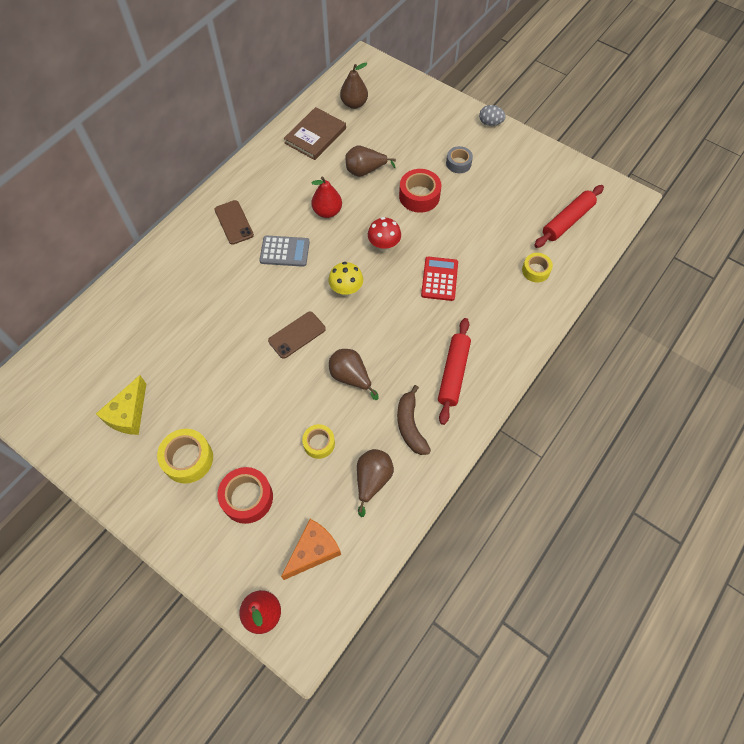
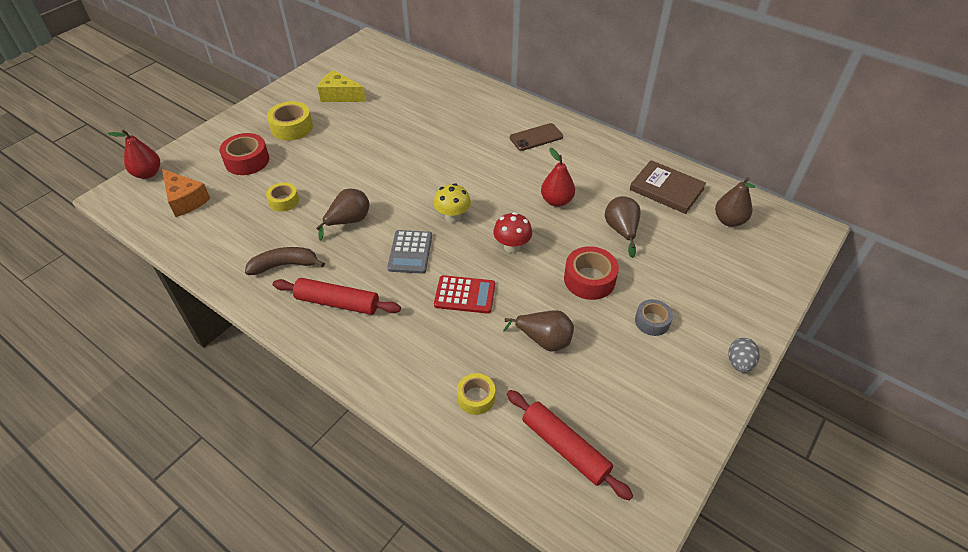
camera: 90 degrees right, 15 degrees down
grey calculator [259,235,310,267] -> grey calculator moved to [387,230,432,274]
brown phone [268,311,326,359] -> none
brown pear [357,449,394,517] -> brown pear moved to [503,310,574,351]

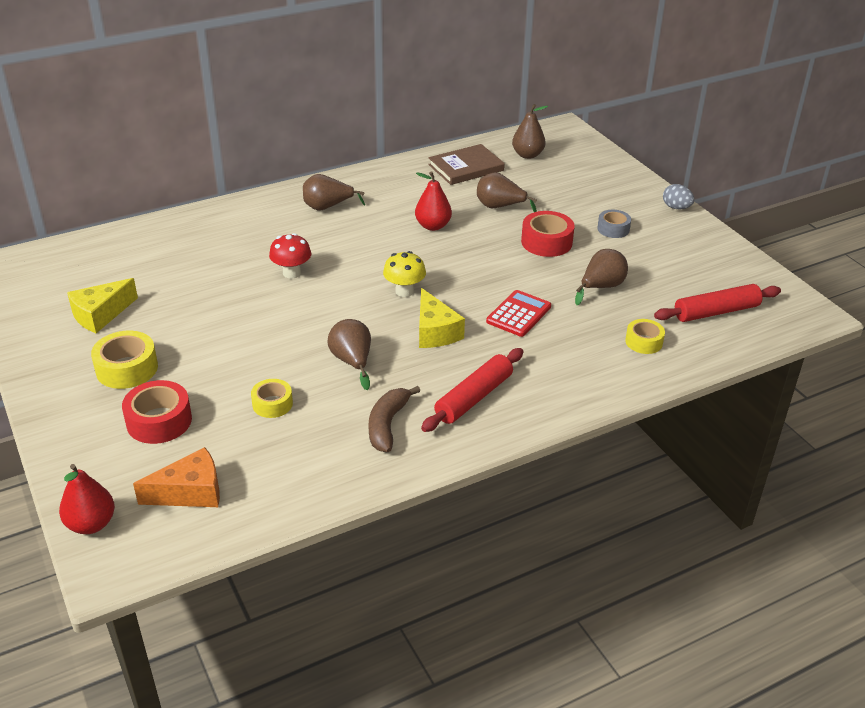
camera: 65 degrees left, 10 degrees down
grey calculator [387,230,432,274] -> yellow cheese [419,288,465,348]
red mushroom [493,212,532,253] -> red mushroom moved to [269,233,311,279]
brown phone [510,123,563,151] -> brown pear [303,174,365,211]

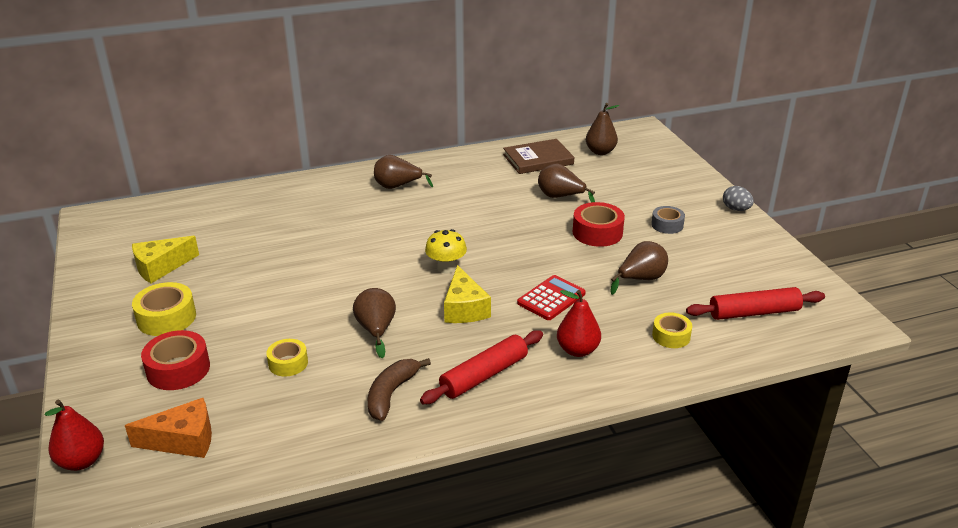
camera: 10 degrees right, 5 degrees down
red mushroom [269,233,311,279] -> none
red pear [415,172,452,231] -> red pear moved to [557,290,601,357]

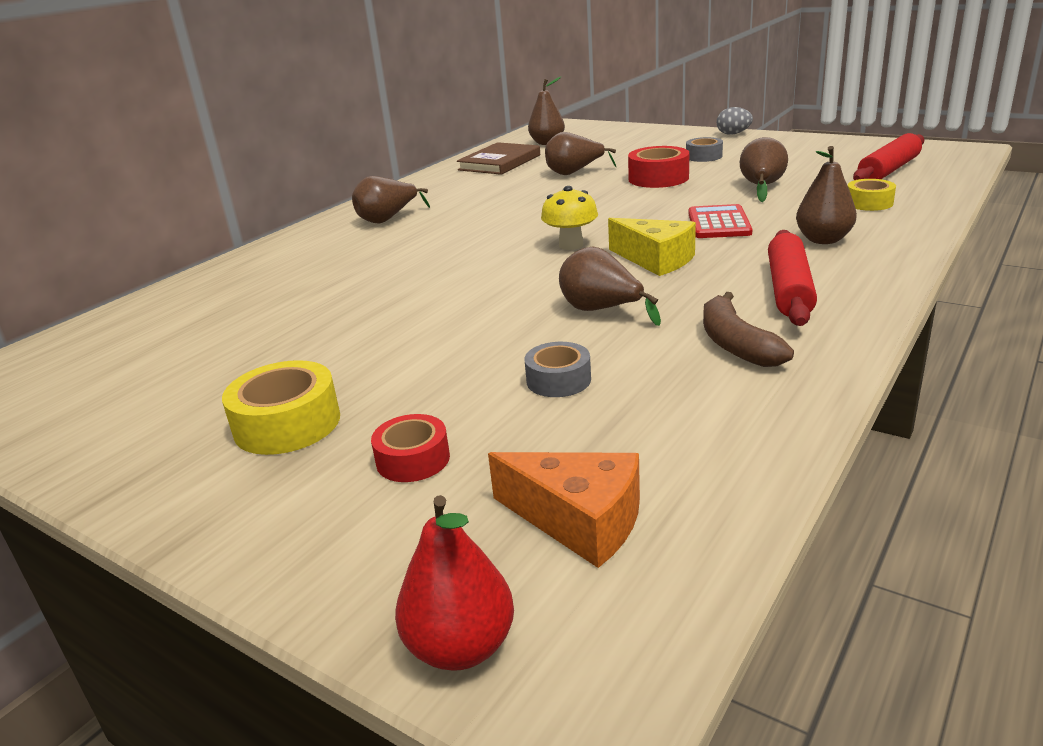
camera: 35 degrees left, 5 degrees down
orange cheese [125,398,212,458] -> orange cheese turned 75 degrees clockwise [488,452,640,568]
yellow cheese [132,236,199,283] -> none
red tape [141,330,210,390] -> red tape [371,414,450,482], size x0.64
yellow tape [266,339,308,376] -> grey tape [524,342,591,397]
red pear [557,290,601,357] -> brown pear [796,146,857,244]

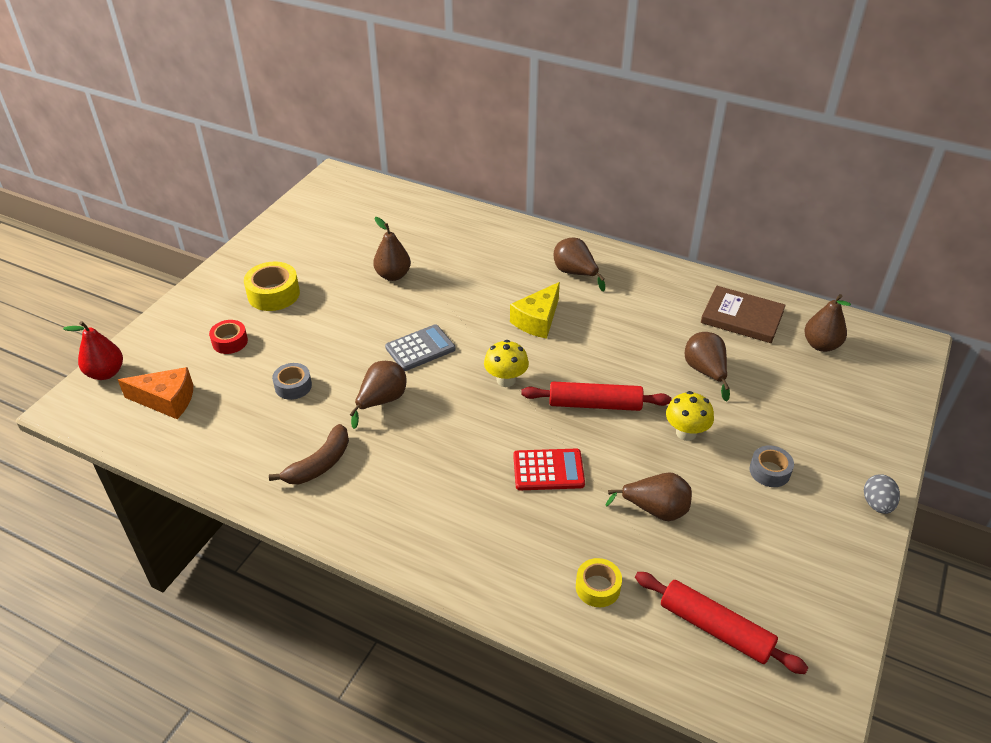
camera: 80 degrees right, 15 degrees up
orange cheese [488,452,640,568] -> orange cheese turned 105 degrees counterclockwise [118,367,193,419]
yellow cheese [608,218,696,276] -> yellow cheese moved to [510,282,560,339]
red tape [628,146,689,188] -> yellow mushroom [666,391,714,441]
brown banana [703,292,794,367] -> brown banana turned 150 degrees clockwise [269,424,349,484]
red rolling pin [768,230,817,326] -> red rolling pin moved to [521,381,671,411]
brown pear [796,146,857,244] -> brown pear moved to [373,217,411,281]
none -> grey calculator [385,324,456,371]

